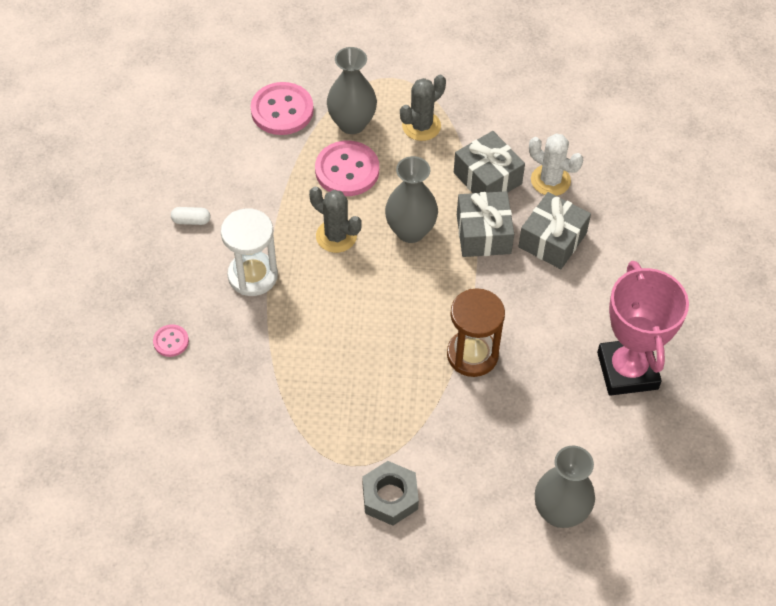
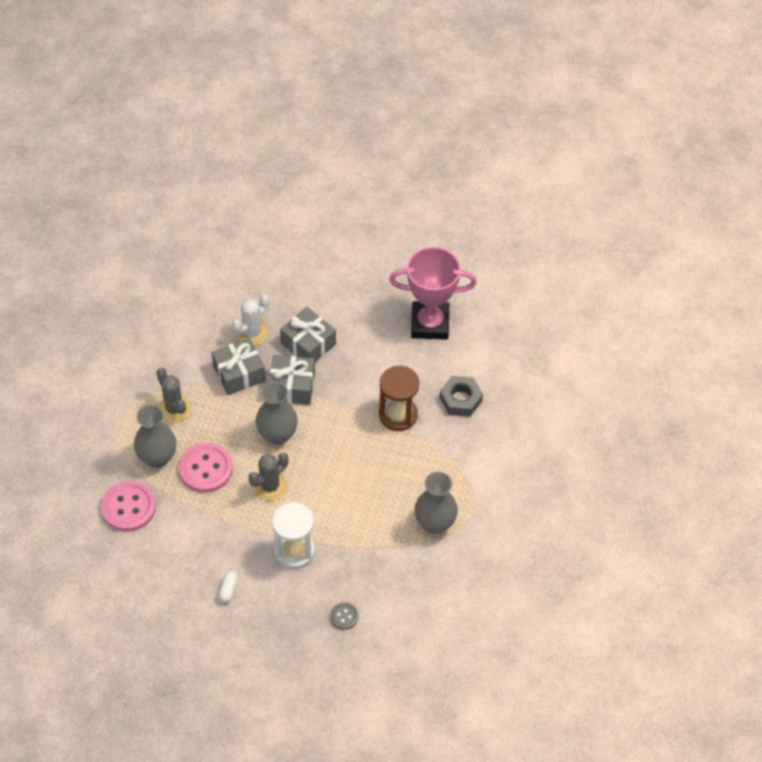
camera: 80 degrees left, 0 degrees up
pink button [153,324,189,357] -> grey button [330,602,359,630]
grey nut [363,461,419,526] -> grey nut moved to [440,376,483,417]
grey vase [535,446,595,528] -> grey vase moved to [414,472,458,534]

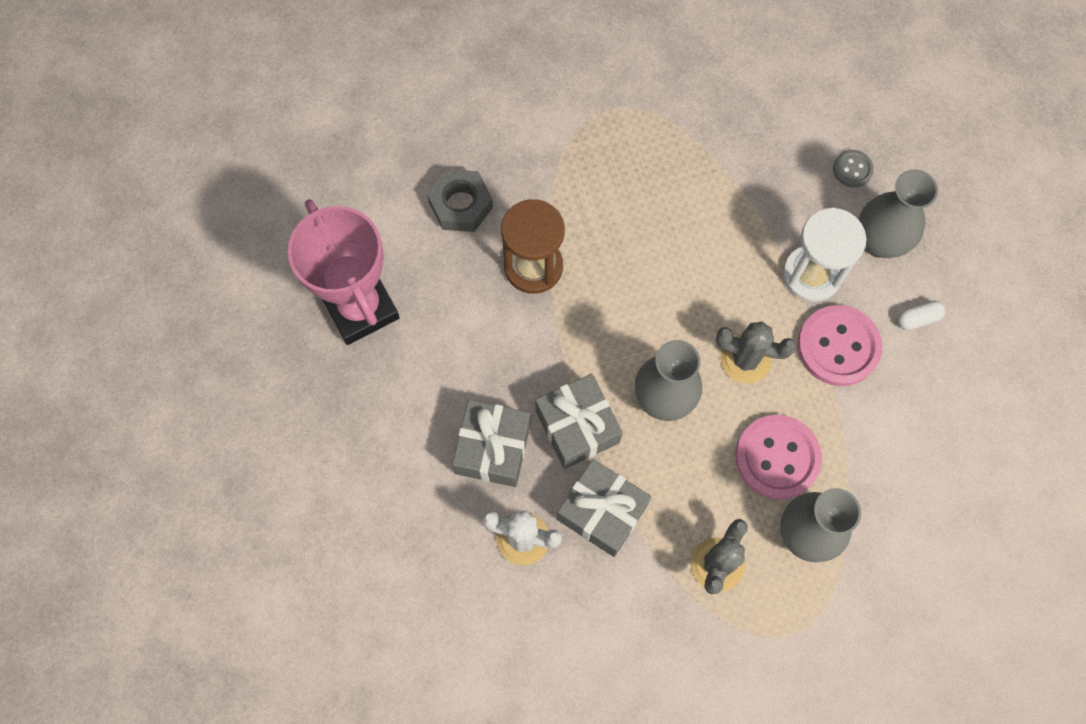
camera: 120 degrees left, 15 degrees up
pink button [101,480,156,532] -> pink button moved to [797,305,882,386]
grey vase [414,472,458,534] -> grey vase moved to [859,169,938,258]

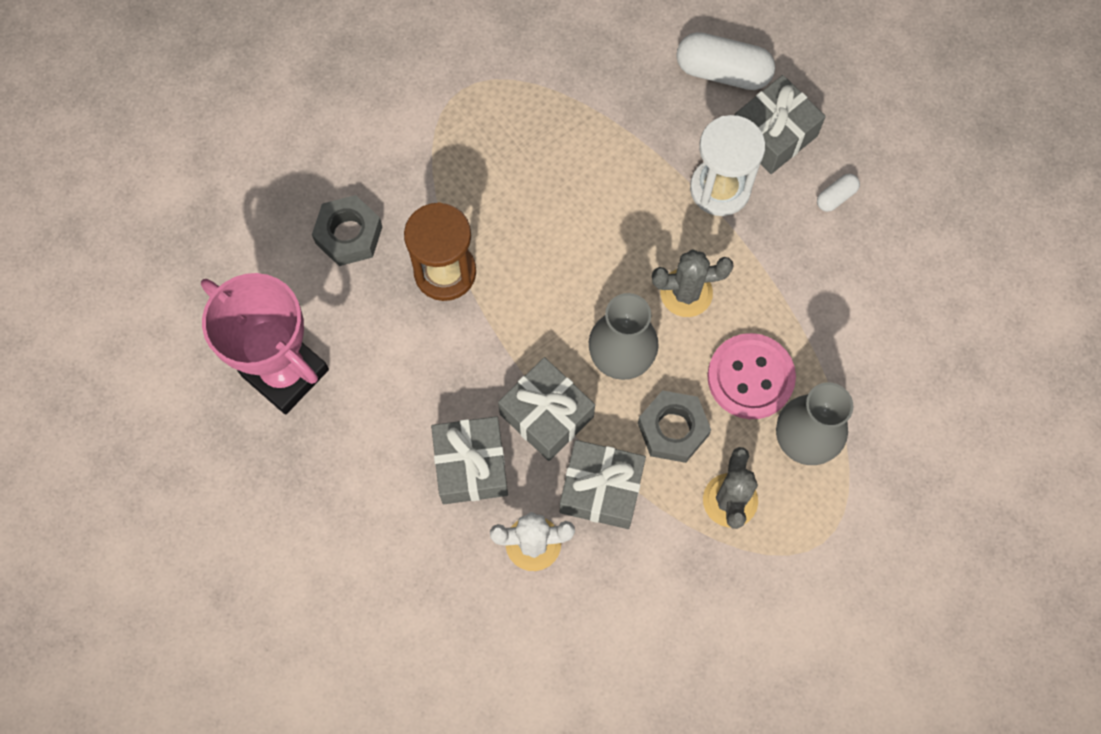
camera: 20 degrees left, 0 degrees up
pink button [797,305,882,386] -> none
grey button [833,150,874,187] -> white capsule [676,32,775,90]
grey vase [859,169,938,258] -> grey gift [735,75,826,174]
none -> grey nut [638,390,711,463]

